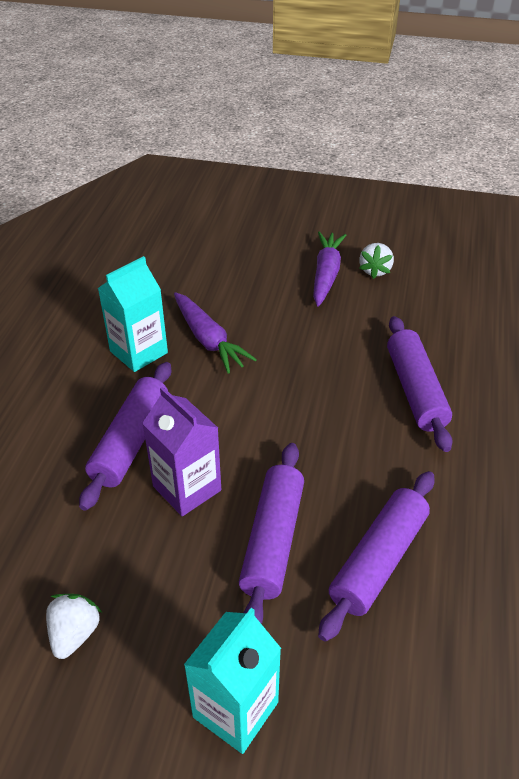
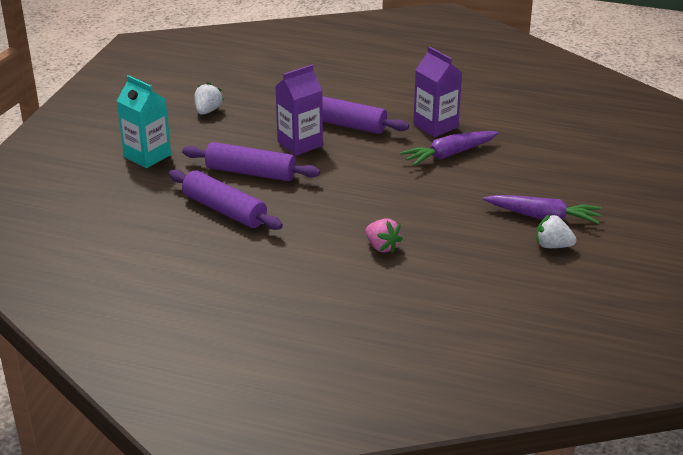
camera: 95 degrees right, 10 degrees down
white strawberry [46,594,102,659] -> white strawberry turned 90 degrees counterclockwise [195,82,224,115]
turquoise carton [98,256,168,372] -> purple carton [413,46,462,137]
purple rolling pin [387,316,452,452] -> pink strawberry [366,218,403,253]

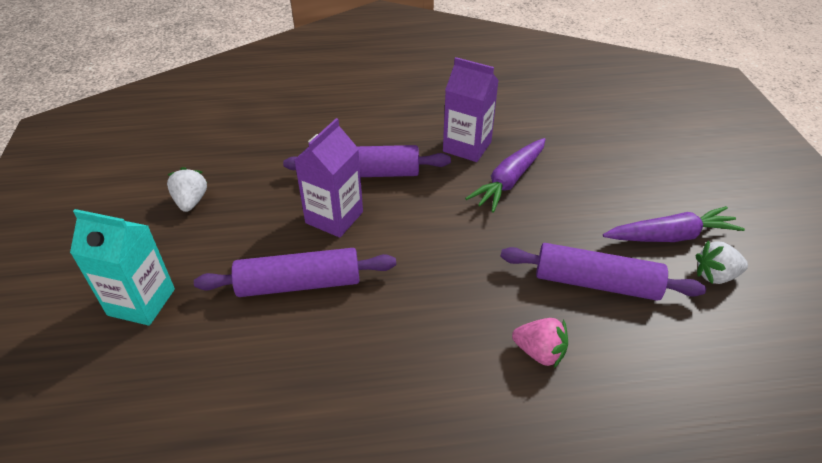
camera: 25 degrees left, 10 degrees up
purple rolling pin [169,169,283,230] -> purple rolling pin moved to [500,243,706,301]

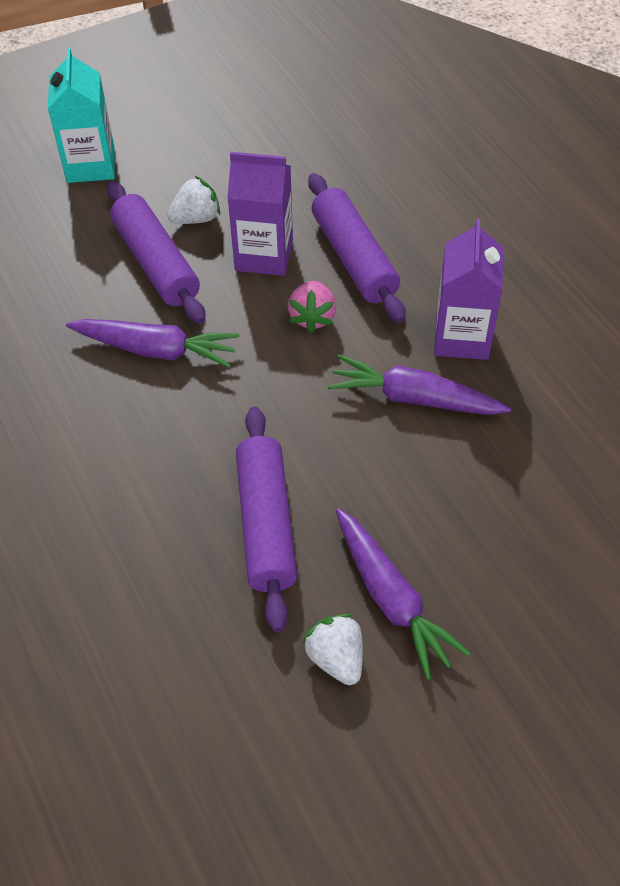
camera: 70 degrees right, 10 degrees up
white strawberry [167,167,207,212] -> white strawberry moved to [167,176,220,224]
pink strawberry [512,318,568,368] -> pink strawberry moved to [288,281,336,333]
none -> purple carrot [66,319,239,368]

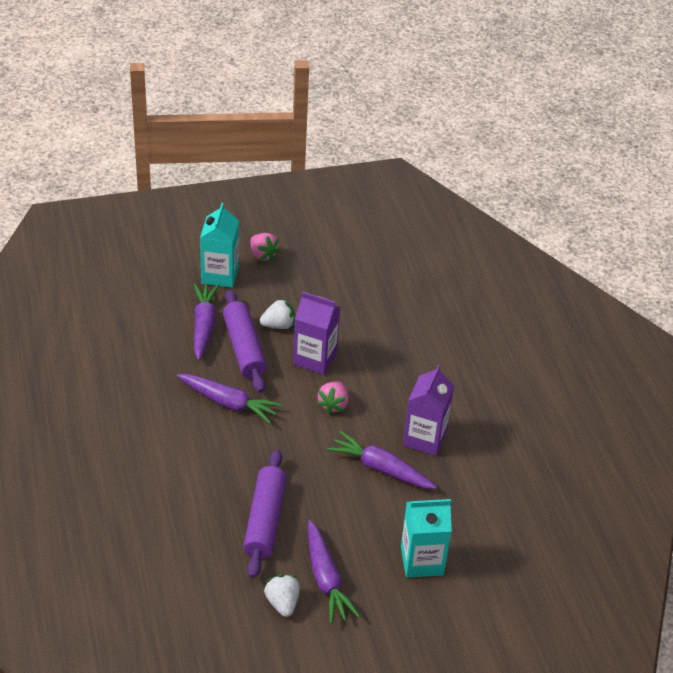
camera: 10 degrees right, 10 degrees down
purple rolling pin [308,173,406,323] -> none
none -> purple carrot [193,283,219,361]
none -> pink strawberry [250,233,281,262]
none -> turquoise carton [401,499,452,578]

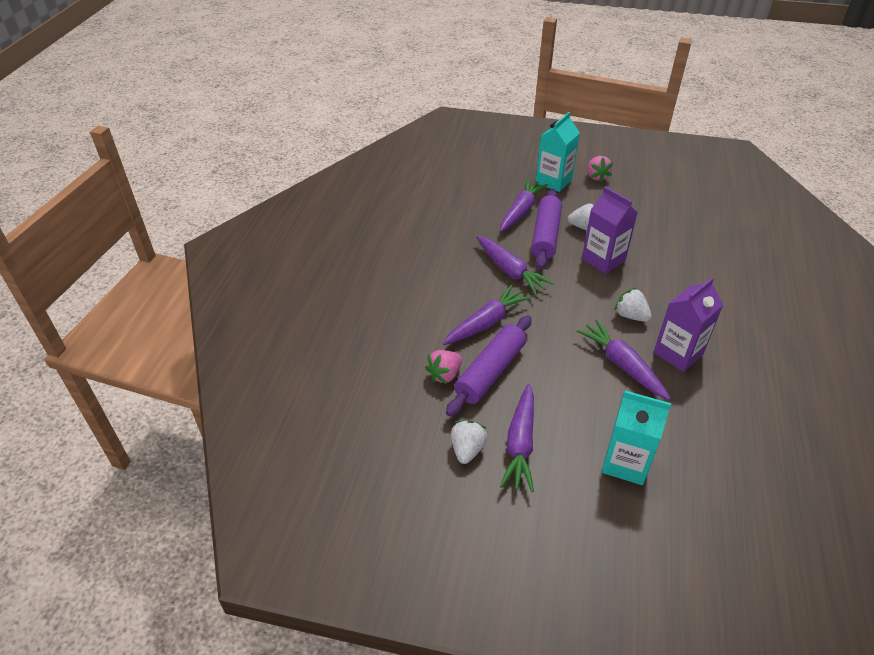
camera: 30 degrees right, 0 degrees up
pink strawberry [317,381,349,414] -> pink strawberry moved to [425,350,462,384]
none -> purple carrot [443,284,531,345]
none -> white strawberry [614,288,651,322]

